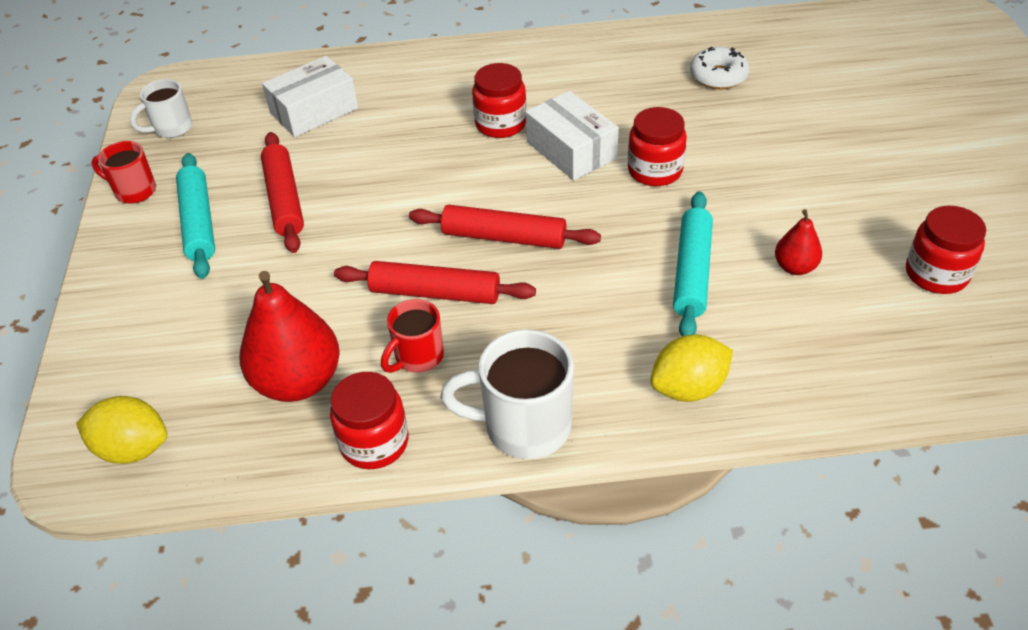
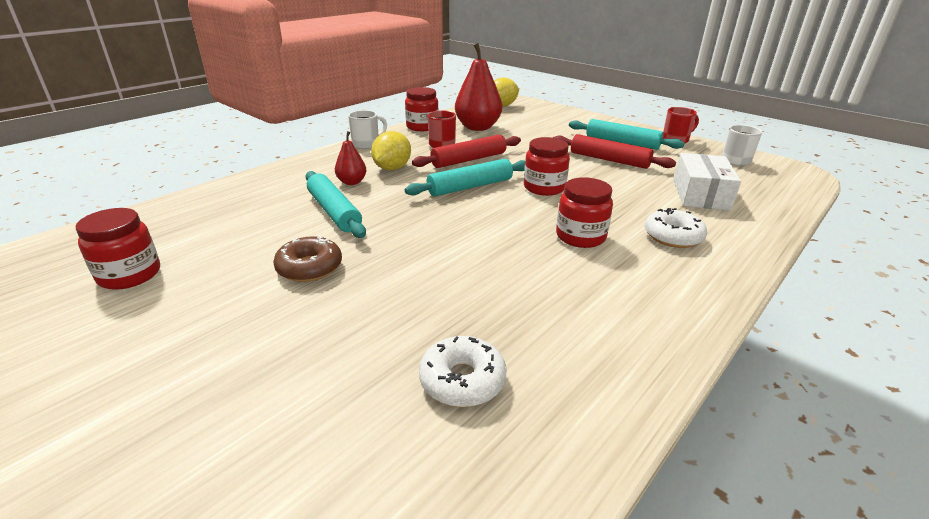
camera: 135 degrees right, 15 degrees down
red rolling pin [409,205,601,249] -> turquoise rolling pin [405,159,525,196]
white mug [440,329,574,459] -> white mug [348,110,387,149], size x0.61
white box [526,91,619,180] -> none
red jar [628,107,687,186] -> red jar moved to [524,137,570,196]
yellow lemon [650,335,733,402] -> yellow lemon moved to [371,131,411,170]
red pear [775,209,822,275] -> red pear moved to [335,131,367,185]
none -> brown donut [273,235,342,282]
none -> white donut [645,208,707,248]

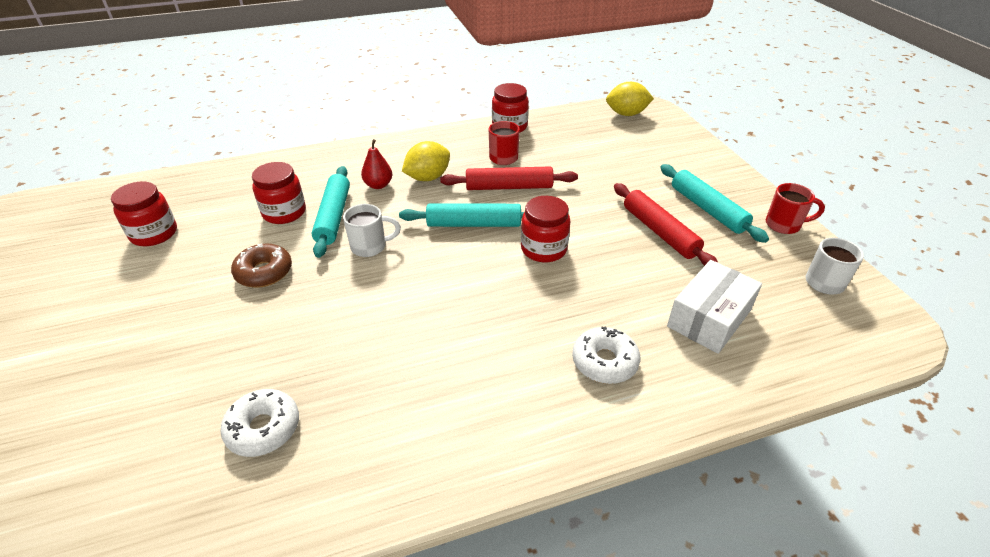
camera: 30 degrees right, 10 degrees up
white mug [348,110,387,149] -> white mug moved to [343,204,401,257]
red pear [455,43,502,131] -> none
red jar [556,177,613,248] -> red jar moved to [252,162,306,224]

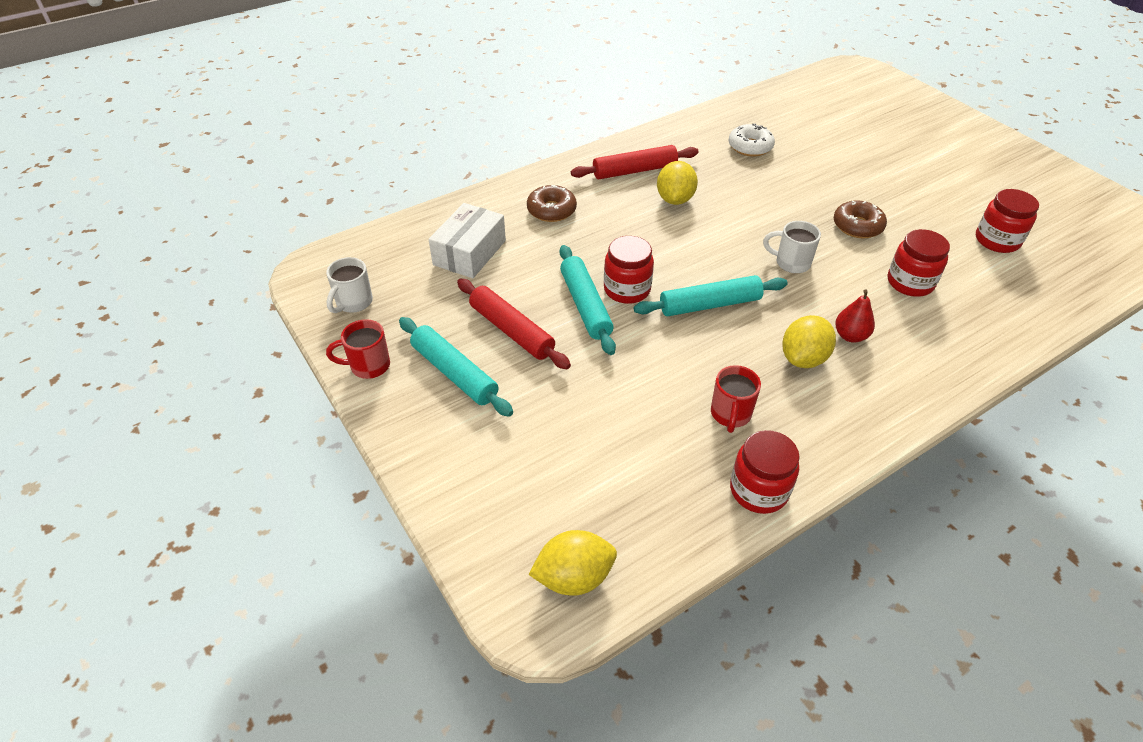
camera: 165 degrees right, 5 degrees up
turquoise rolling pin [312,166,350,258] -> turquoise rolling pin moved to [559,245,616,355]
white mug [343,204,401,257] -> white mug turned 45 degrees clockwise [763,221,821,273]
red rolling pin [440,166,578,190] -> red rolling pin moved to [571,145,699,179]
white donut [572,327,640,384] -> brown donut [527,185,577,222]
none -> yellow lemon [657,161,698,205]

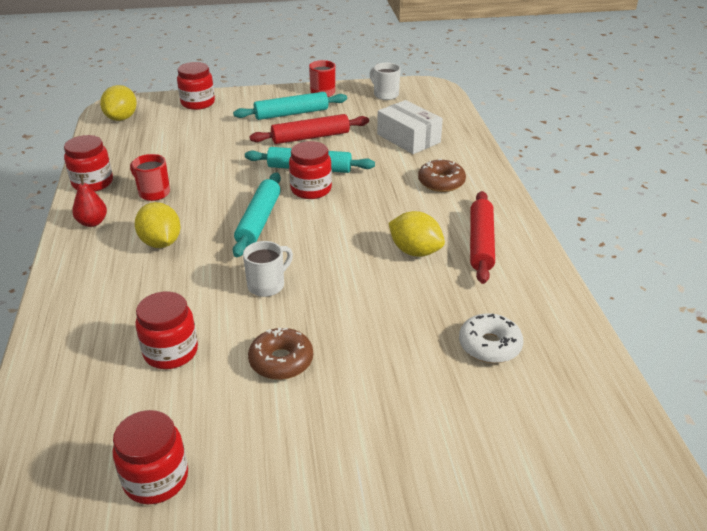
camera: 115 degrees right, 10 degrees down
red pear [835,289,875,343] -> red pear moved to [72,174,107,227]
none -> red jar [177,62,215,110]

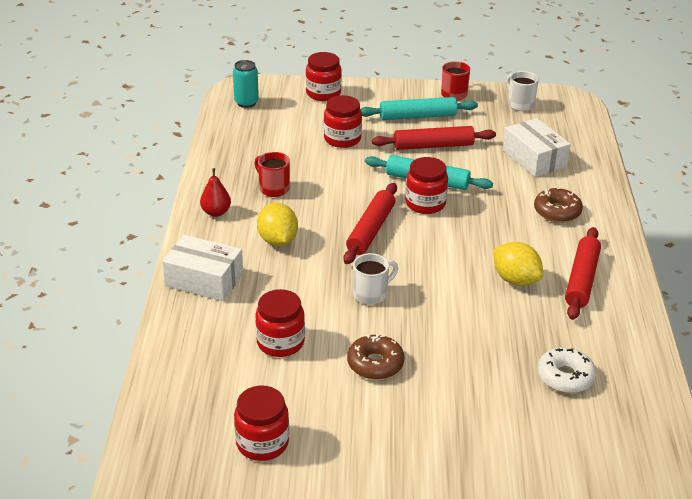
camera: 10 degrees right, 0 degrees up
red jar [64,135,113,192] -> red jar moved to [324,95,362,148]
yellow lemon [100,85,137,121] -> turquoise can [233,60,259,108]
turquoise rolling pin [233,173,281,257] -> red rolling pin [343,183,397,264]
none -> white box [162,235,243,301]

